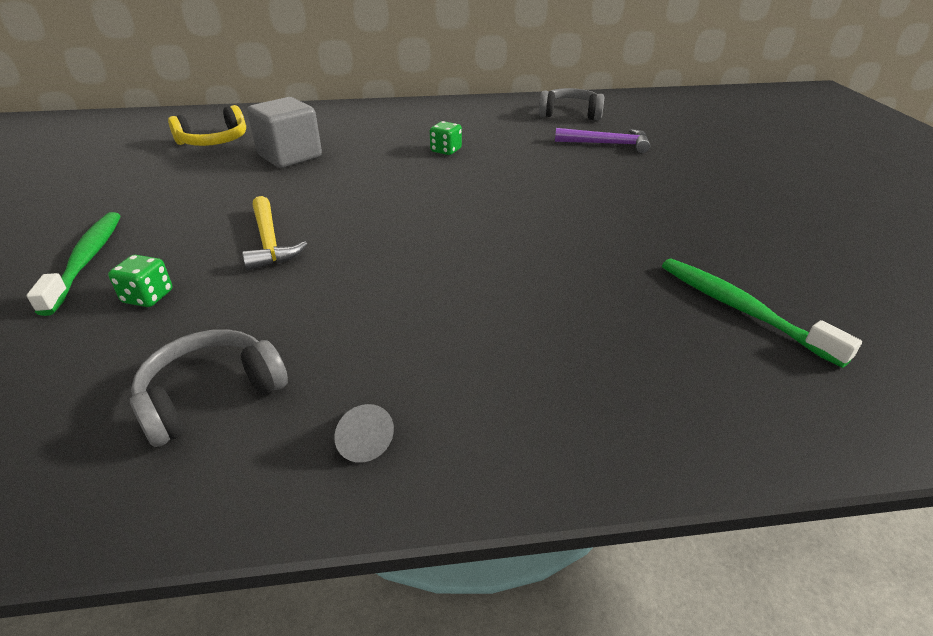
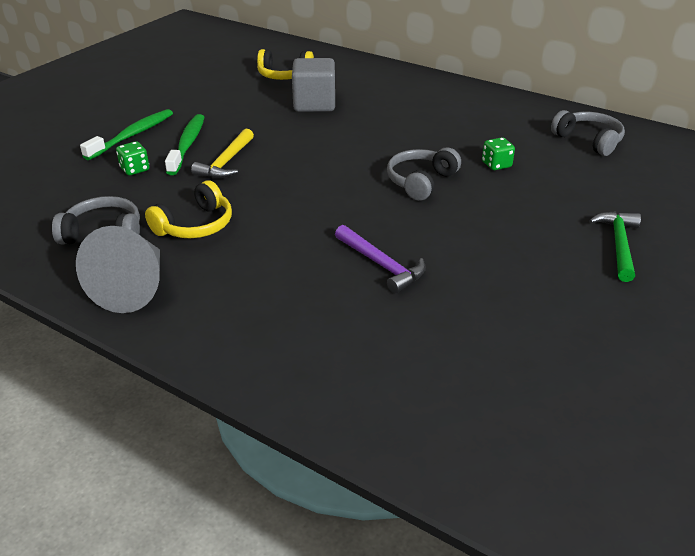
camera: 40 degrees right, 0 degrees up
grey cone [334,404,394,463] -> grey cone [76,226,160,313], size x2.42
green dice [430,121,462,155] -> green dice moved to [482,137,515,170]
purple hammer [555,128,650,153] -> purple hammer moved to [335,225,426,293]
green toothbrush [662,258,862,368] -> green toothbrush moved to [165,114,204,175]
none -> yellow headphones [145,181,232,238]
none -> grey headphones [387,148,461,201]
none -> green hammer [589,212,641,282]

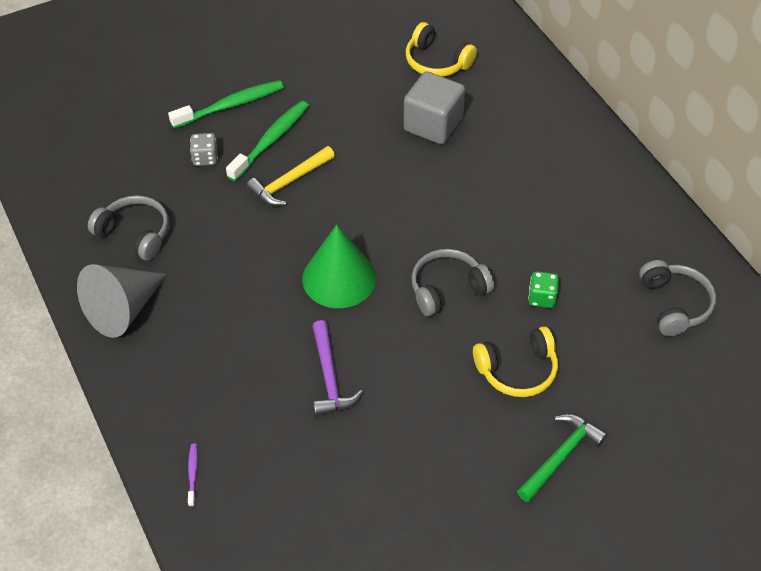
camera: 30 degrees right, 15 degrees up
green dice [116,141,149,175] -> grey dice [190,133,218,166]
yellow headphones [145,181,232,238] -> yellow headphones moved to [473,326,558,397]
none -> purple toothbrush [188,444,198,507]
none -> green cone [302,225,376,308]

